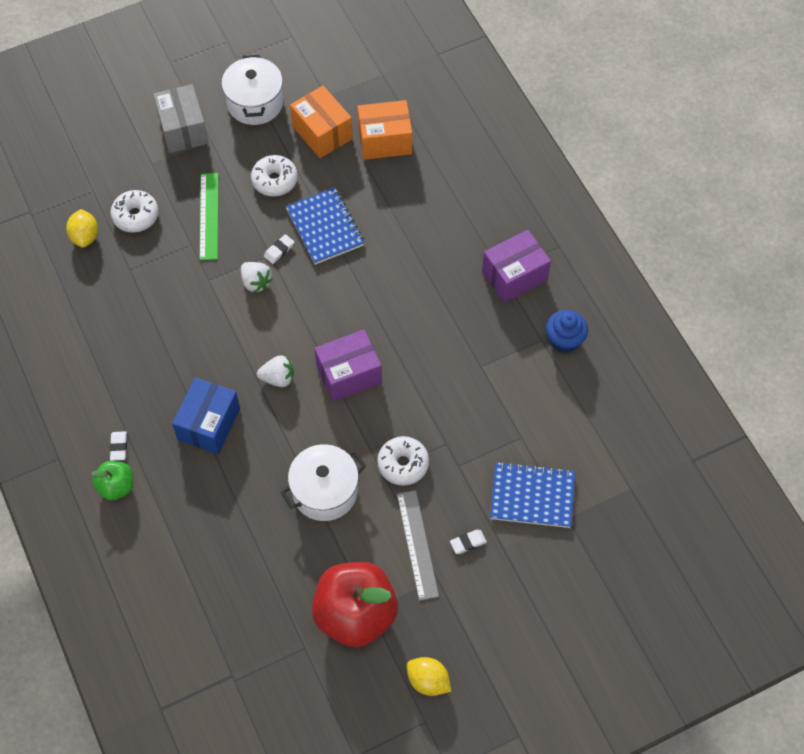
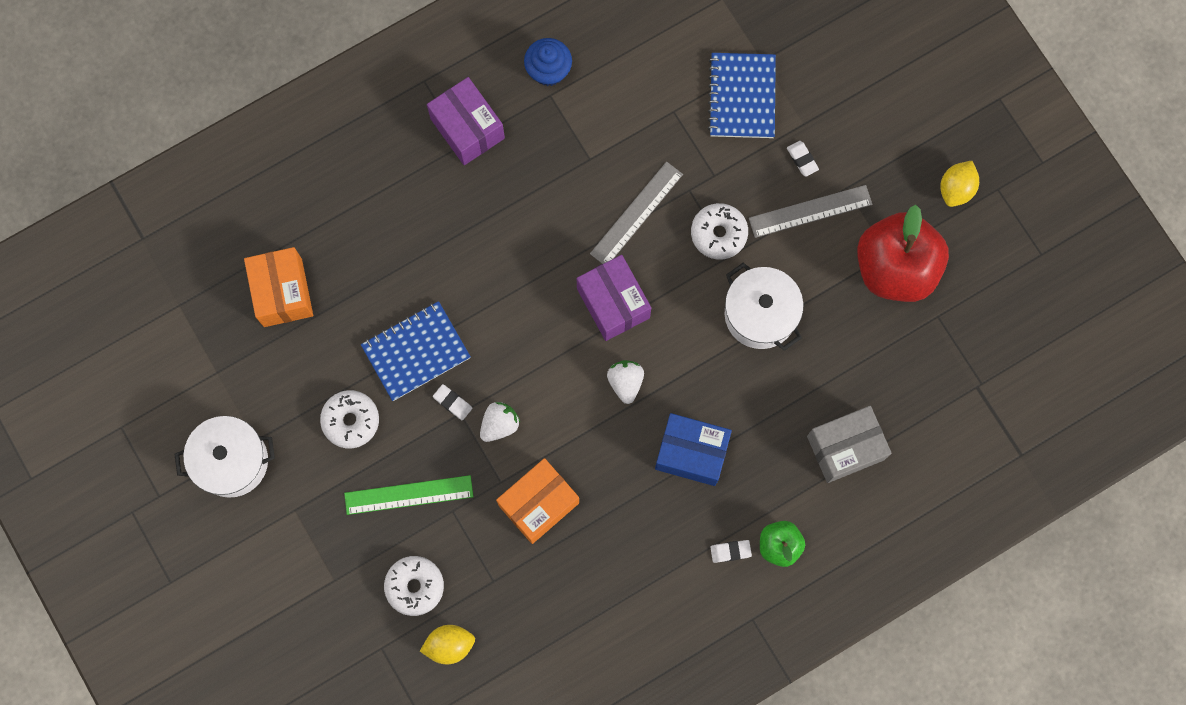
camera: 95 degrees left, 15 degrees up
grey box [153,84,209,153] -> grey box moved to [807,406,892,483]
orange box [290,86,353,158] -> orange box moved to [496,458,579,544]
none -> grey ruler [590,162,683,264]

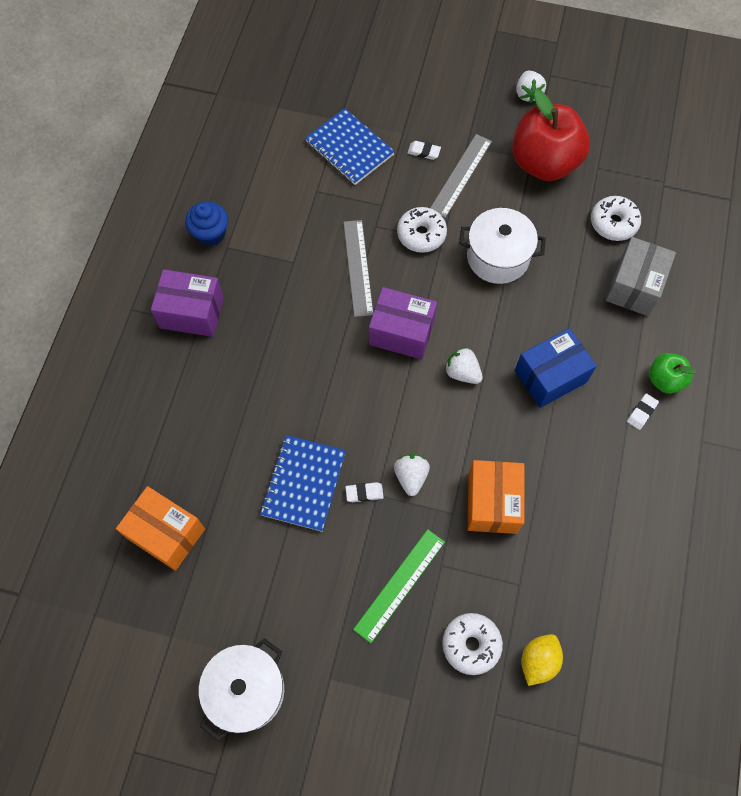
camera: 45 degrees left, 10 degrees down
white donut [320,390,379,448] -> white donut moved to [591,196,641,241]
yellow lemon [940,161,979,207] -> white strawberry [516,71,546,103]

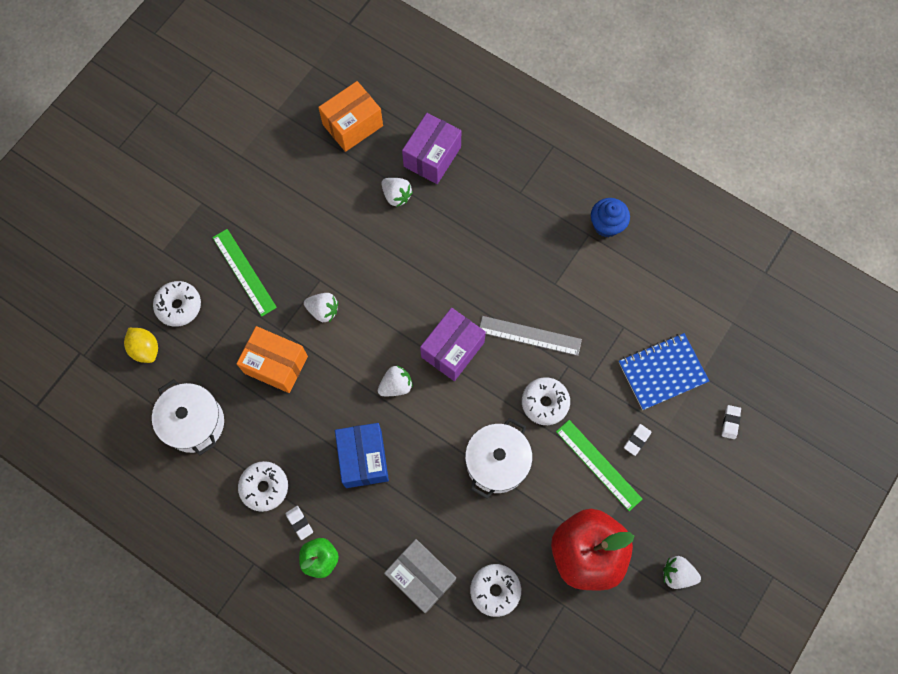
camera: 110 degrees right, 5 degrees up
purple box [151,269,224,337] -> purple box moved to [402,113,461,184]
white pot [199,638,284,741] -> white pot moved to [152,379,224,455]
blue notebook [260,435,346,532] -> none
white eraser [345,482,384,502] -> white eraser moved to [722,405,741,439]
grey ruler [430,134,492,218] -> green ruler [556,420,642,511]
none -> white donut [238,461,288,512]
none -> white strawberry [381,178,413,207]

